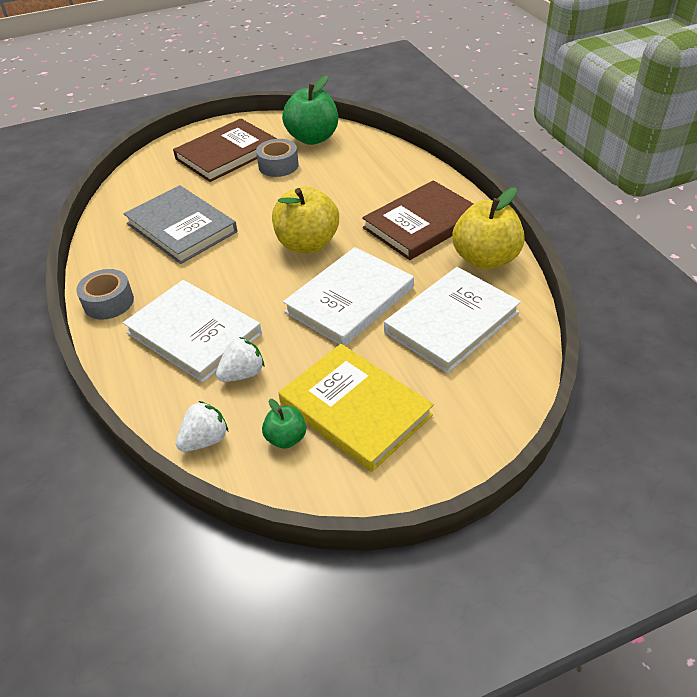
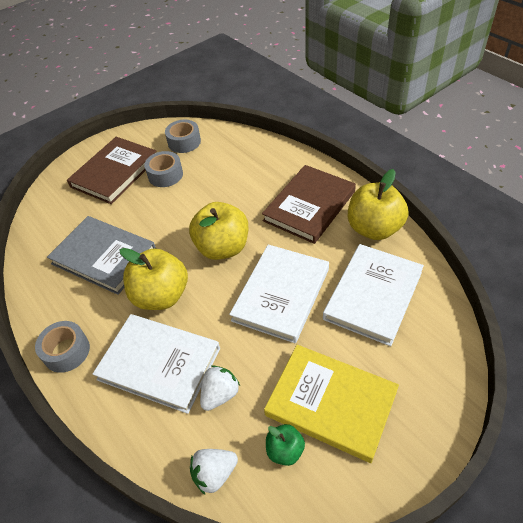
camera: 15 degrees left, 5 degrees up
white strawberry [176,401,228,452] -> white strawberry turned 150 degrees counterclockwise [190,449,238,494]
green apple [282,76,338,145] -> grey tape [165,120,201,153]
none -> yellow apple [120,248,188,310]

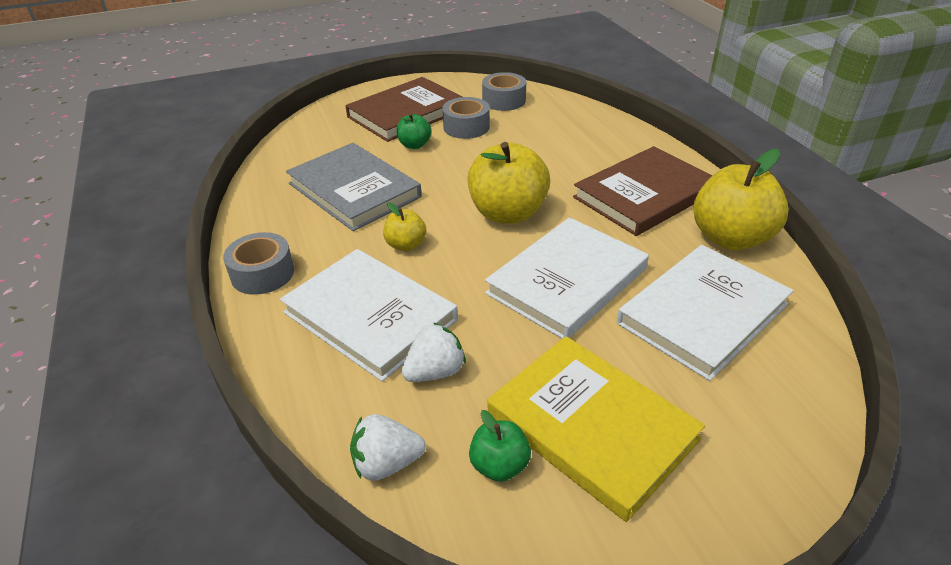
camera: 15 degrees right, 10 degrees down
yellow apple [120,248,188,310] -> yellow apple [383,203,426,251], size x0.50
none -> green apple [397,114,431,149]

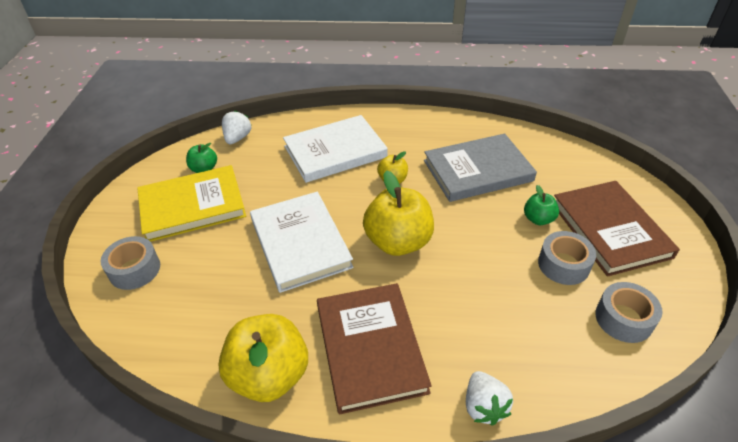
camera: 115 degrees right, 5 degrees up
grey tape [223,232,294,295] -> grey tape moved to [101,236,160,290]
white strawberry [402,322,466,382] -> white strawberry moved to [466,371,513,425]
white book [617,245,794,381] -> none

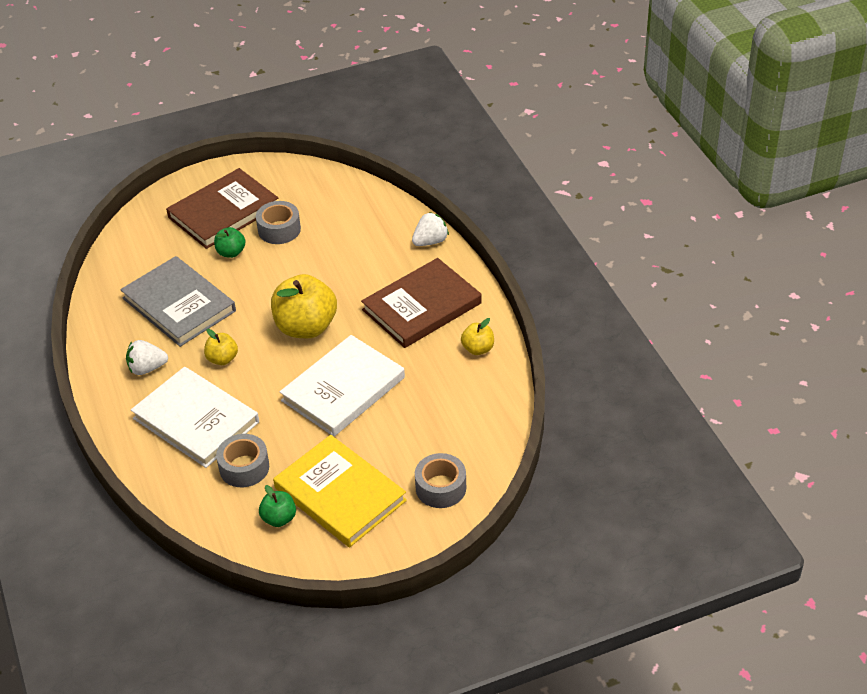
camera: 115 degrees left, 0 degrees up
yellow apple [218,314,308,402] -> yellow apple [461,318,494,355], size x0.50
white strawberry [222,110,252,144] -> white strawberry moved to [126,340,168,375]
grey tape [595,282,663,343] -> grey tape moved to [216,434,269,487]

